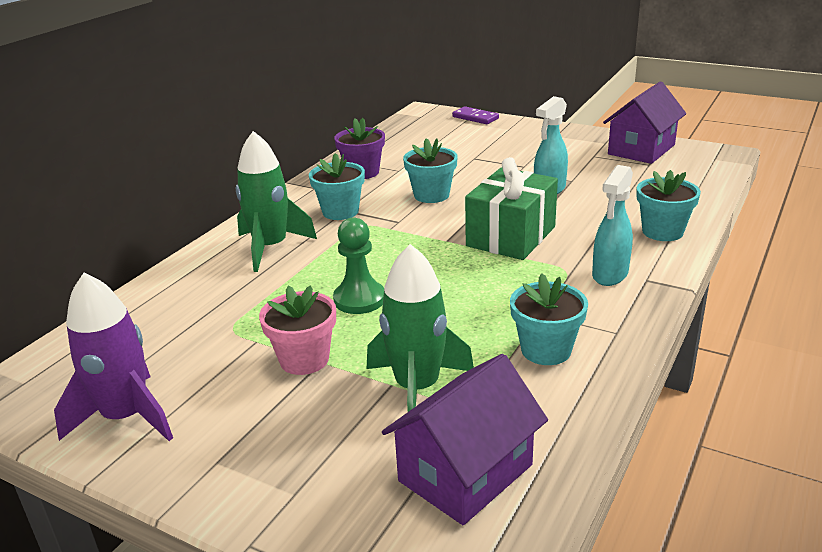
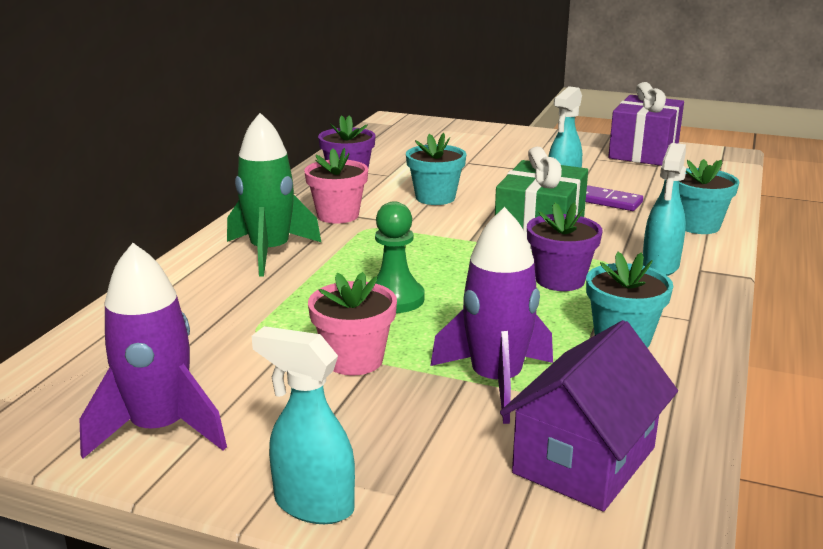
camera: 10 degrees left, 5 degrees down
turquoise flower pot [309,153,365,220] -> pink flower pot [304,148,368,224]
green rocket [367,244,474,412] -> purple rocket [430,207,553,424]
purple domino [452,106,499,124] -> purple domino moved to [586,185,643,211]
purple house [603,81,687,164] -> purple gift [608,82,684,166]
none -> turquoise spray bottle [252,326,355,524]
none -> purple flower pot [527,202,603,291]

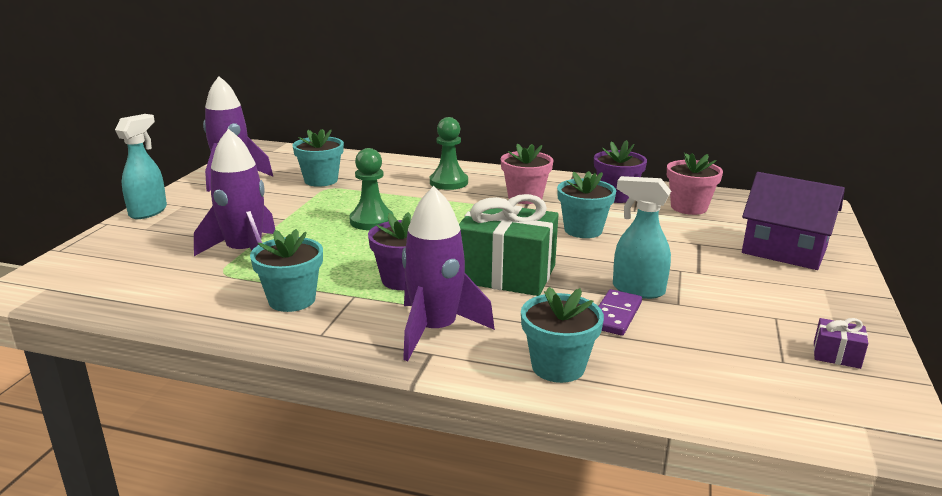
camera: 85 degrees right, 0 degrees up
green rocket [227,113,322,276] -> green pawn [430,117,468,190]
pink flower pot [308,272,397,376] -> pink flower pot moved to [667,152,723,215]
purple house [500,320,678,511] -> purple house moved to [742,172,845,270]
purple gift [608,82,684,166] -> purple gift [814,318,868,369], size x0.42
turquoise spray bottle [643,143,686,276] -> purple rocket [402,186,495,361]
none -> turquoise flower pot [293,129,344,187]

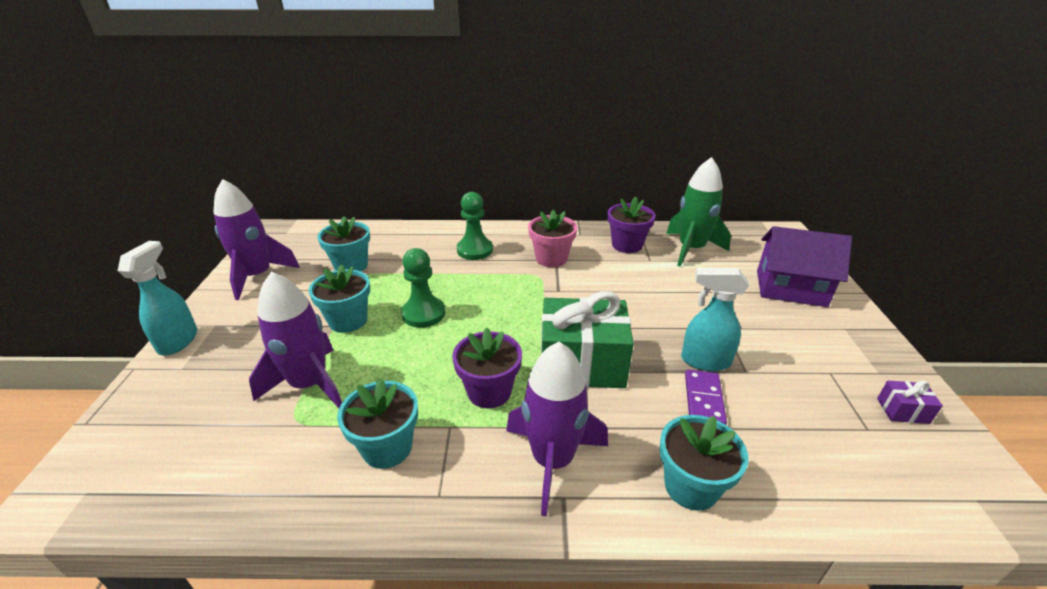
camera: 15 degrees left, 10 degrees up
turquoise flower pot [557,171,616,238] -> turquoise flower pot moved to [308,264,370,333]
pink flower pot [667,152,723,215] -> green rocket [666,157,731,267]

